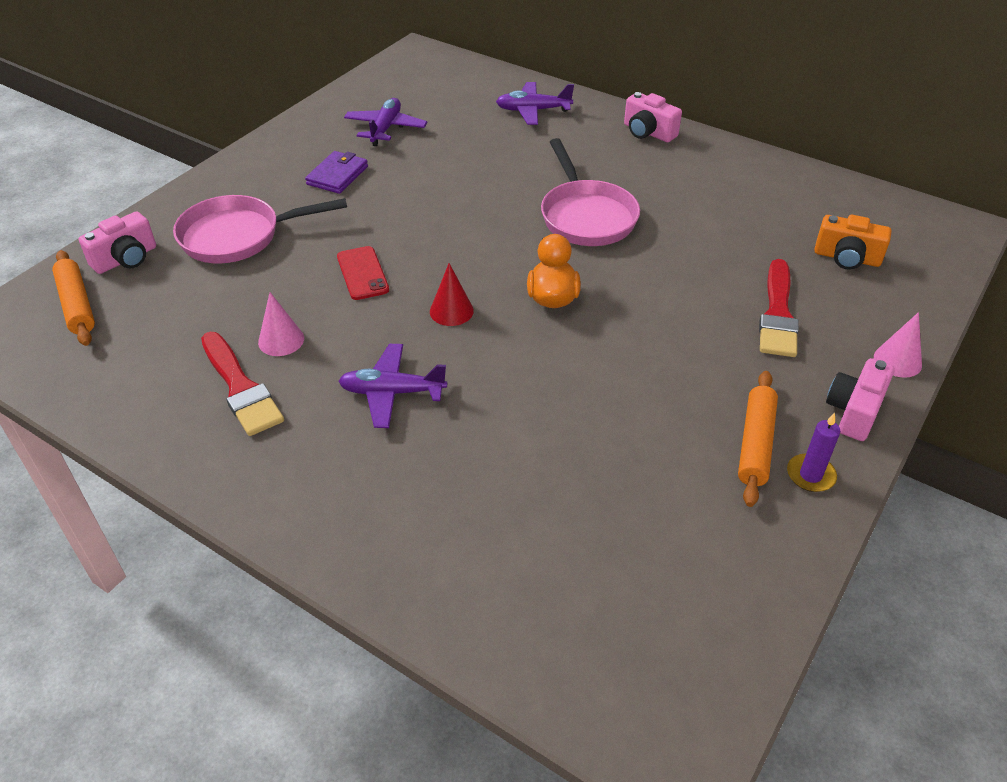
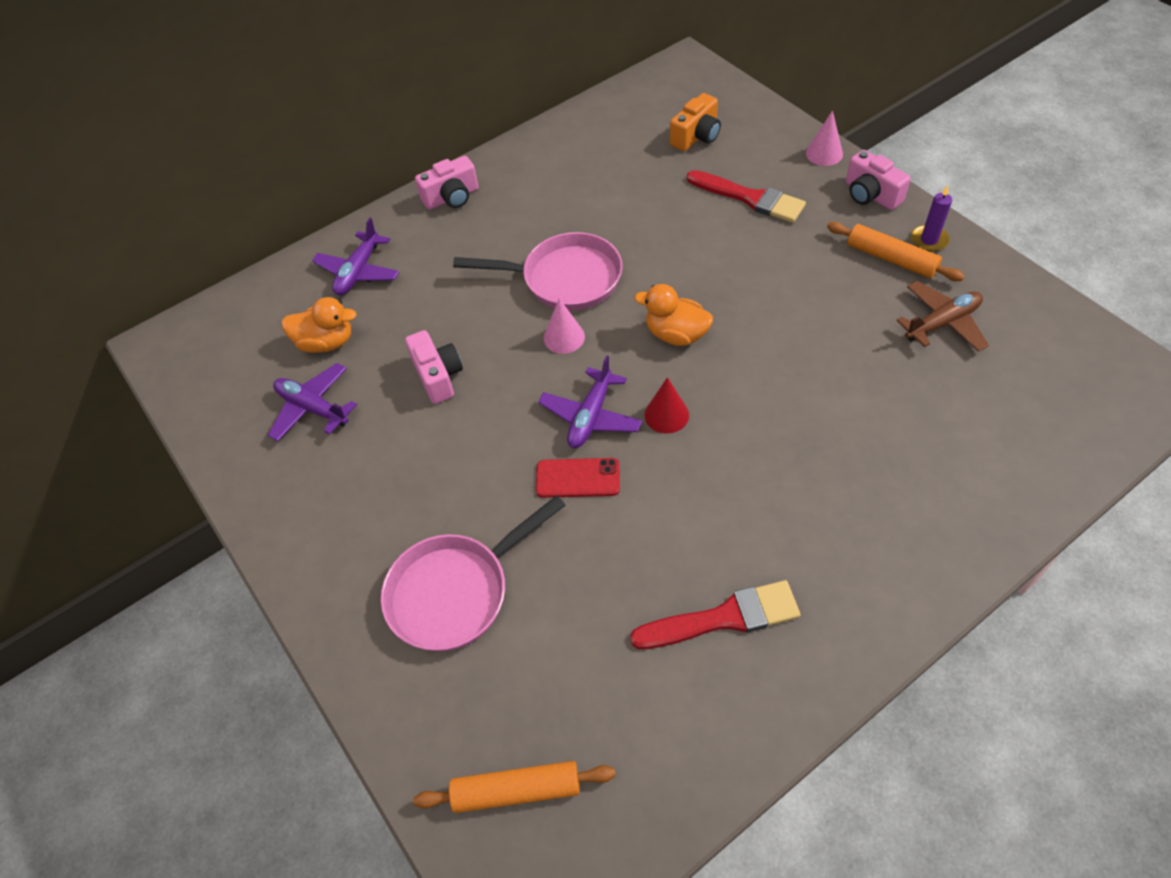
camera: 65 degrees left, 10 degrees up
pink camera [79,211,156,274] -> pink camera moved to [405,330,463,404]
pink pan [173,195,347,264] -> pink pan turned 45 degrees clockwise [381,495,566,652]
pink cone [258,292,304,356] -> pink cone moved to [544,298,585,354]
purple wallet [305,151,368,194] -> none
purple plane [338,344,447,428] -> purple plane moved to [538,355,642,448]
none -> orange duck [281,297,357,353]
none -> brown plane [896,281,989,352]

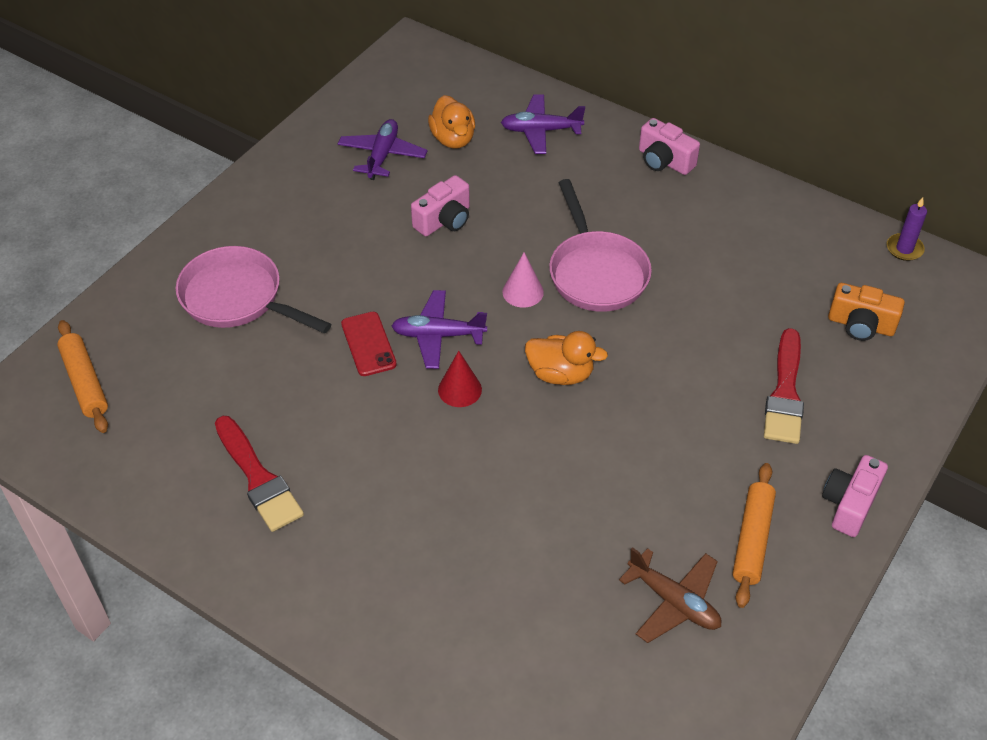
camera: 65 degrees right, 5 degrees down
orange duck [634,284,713,346] -> orange duck turned 105 degrees clockwise [525,331,608,385]
pink cone [806,110,843,166] -> none
purple candle [911,185,952,252] -> purple candle moved to [887,197,927,261]

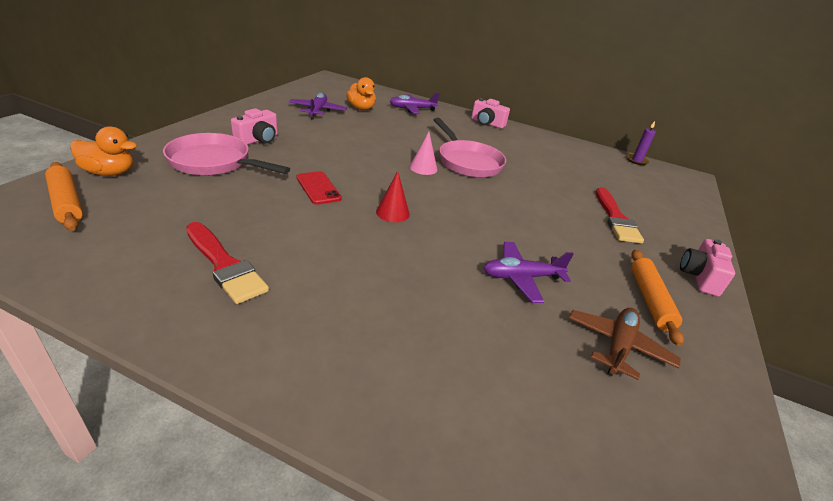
camera: 15 degrees left, 15 degrees down
purple plane [392,290,487,369] -> purple plane moved to [484,242,574,303]
pink camera [411,175,470,236] -> pink camera moved to [231,108,278,145]
orange duck [525,331,608,385] -> orange duck moved to [70,126,137,176]
brown plane [619,547,721,643] -> brown plane turned 90 degrees counterclockwise [569,308,681,380]
orange camera [828,283,905,341] -> none

